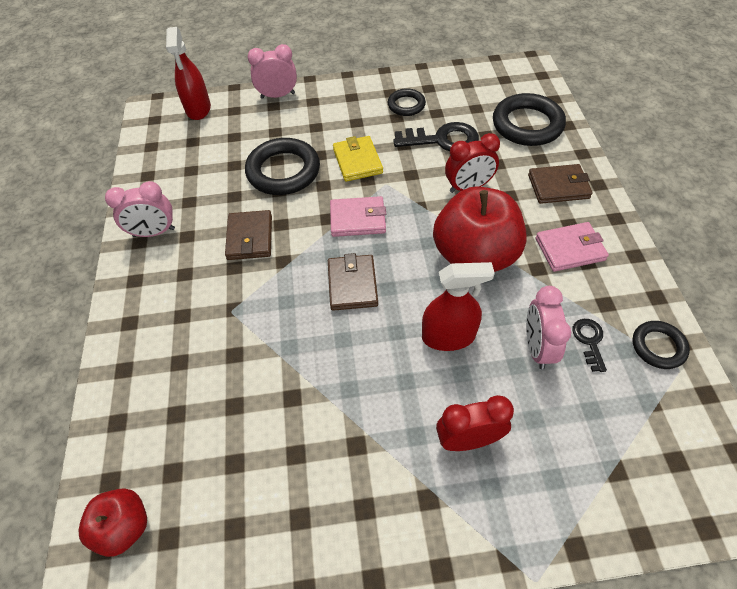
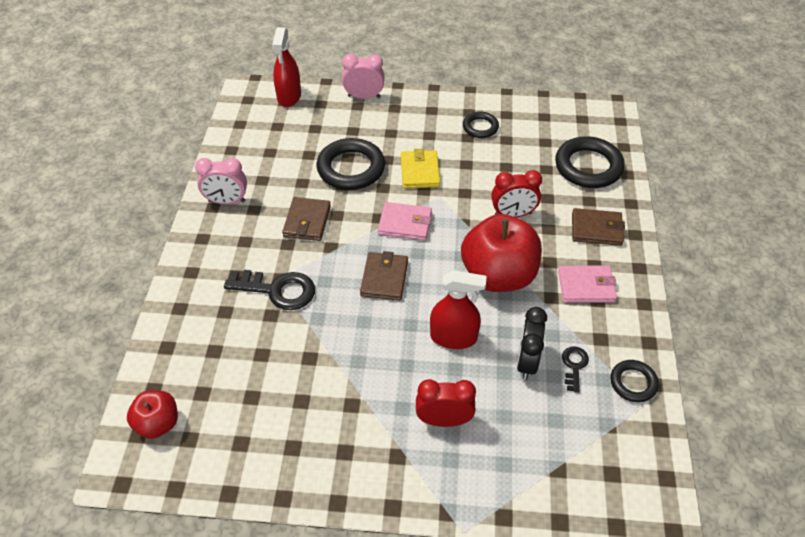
camera: 10 degrees right, 5 degrees down
black key [393,122,479,152] -> black key moved to [224,270,315,310]
pink clock [526,286,571,369] -> black clock [517,307,547,380]

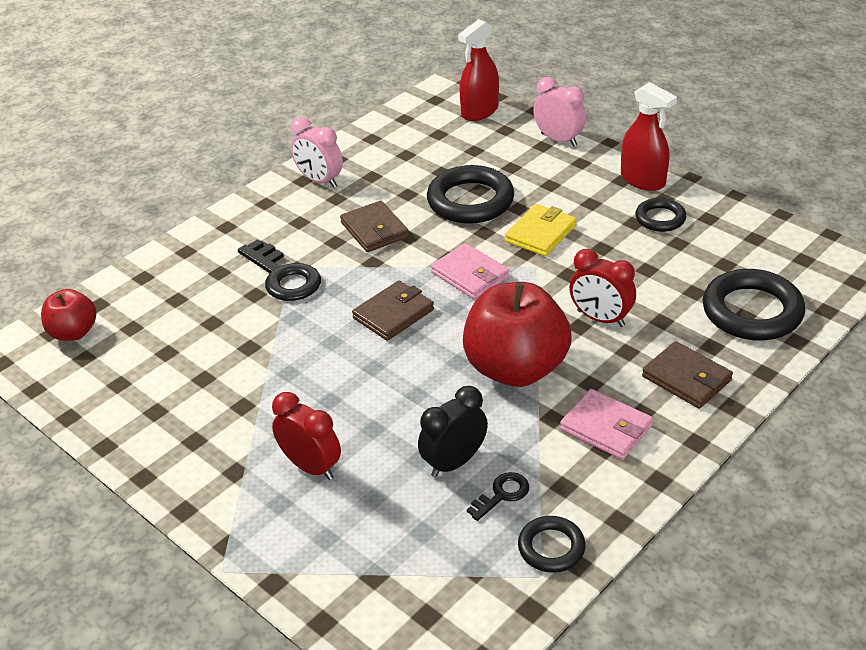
camera: 40 degrees right, 10 degrees down
brown wallet [282,197,331,241] -> brown wallet turned 75 degrees counterclockwise [340,201,409,252]
red spray bottle [430,270,487,349] -> red spray bottle moved to [621,82,677,191]

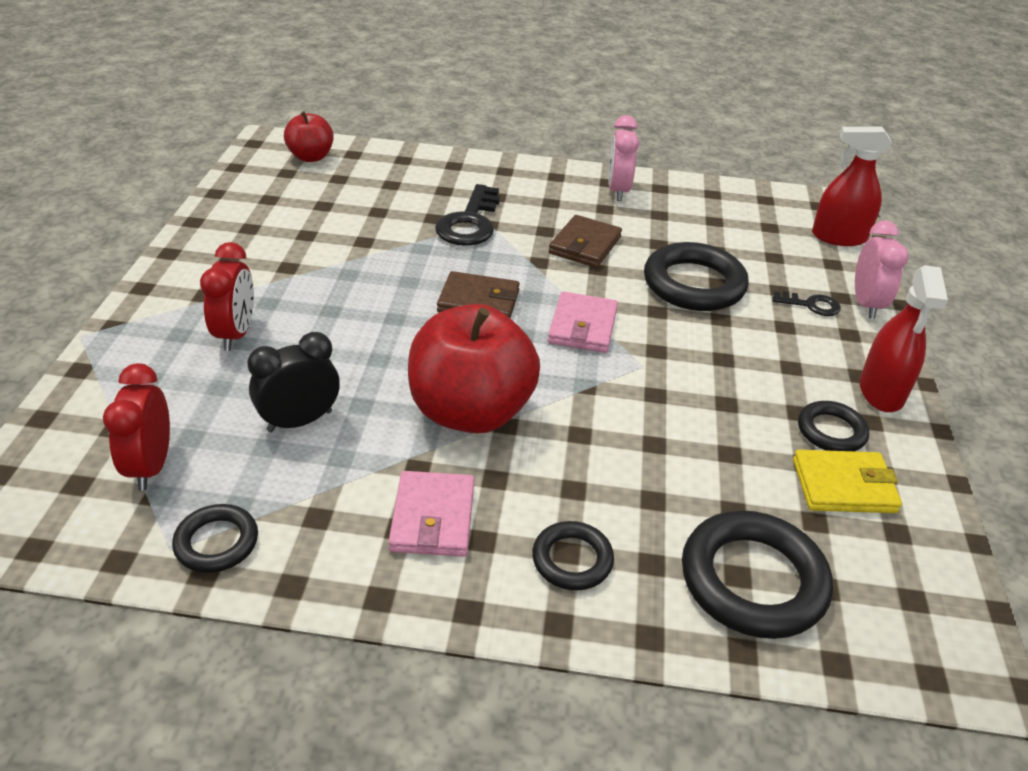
camera: 50 degrees right, 0 degrees up
black clock [418,386,488,477] -> black clock turned 45 degrees counterclockwise [247,332,340,432]
black key [467,472,529,521] -> black key moved to [772,291,841,316]
yellow wallet [505,204,577,256] -> yellow wallet moved to [793,450,902,513]
red clock [569,249,636,327] -> red clock moved to [103,363,170,491]
brown wallet [642,341,733,409] -> black ring [532,521,614,590]

